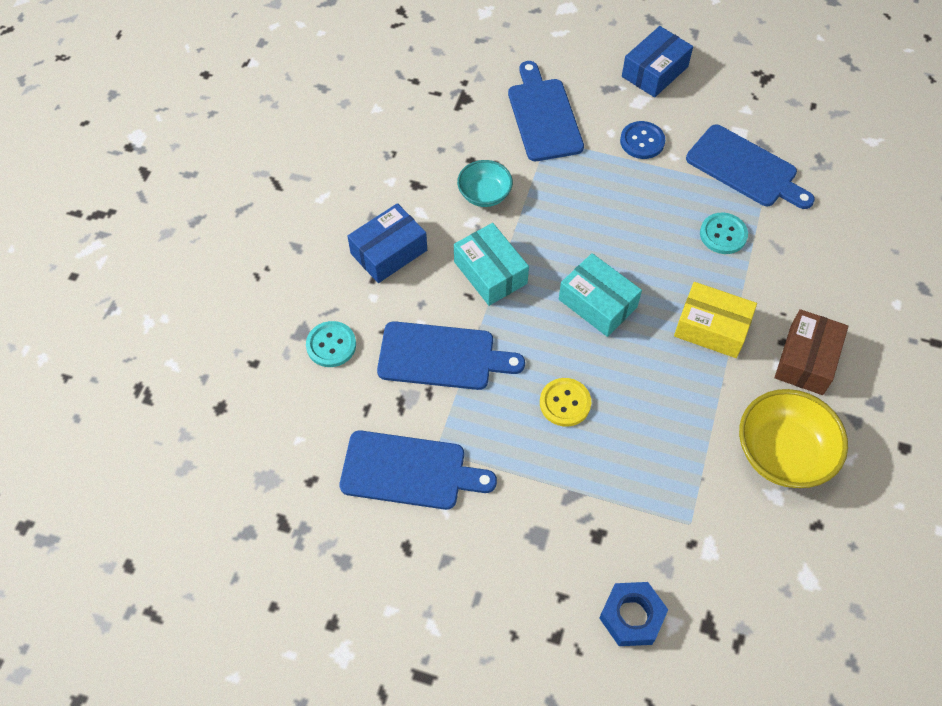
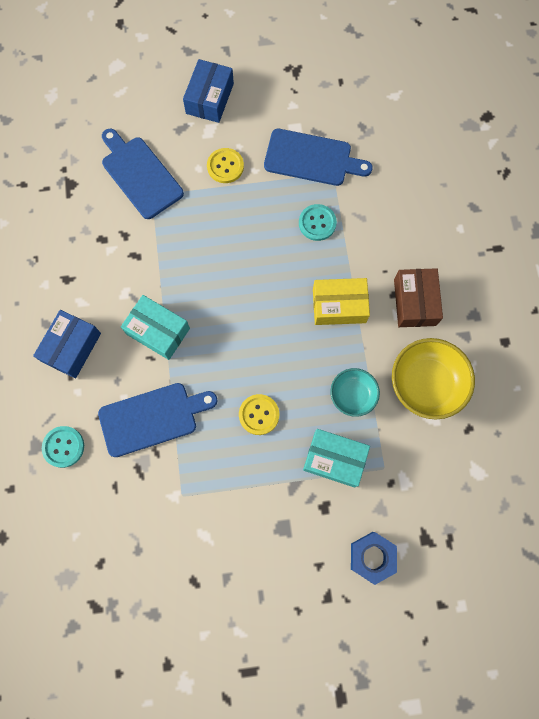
camera: 25 degrees left, 15 degrees up
blue cutting board [340,430,497,510] -> none
turquoise bowl [457,160,513,207] -> turquoise bowl moved to [330,368,380,417]
turquoise box [559,253,642,337] -> turquoise box moved to [303,429,370,487]
blue button [620,121,665,159] -> yellow button [207,148,244,183]

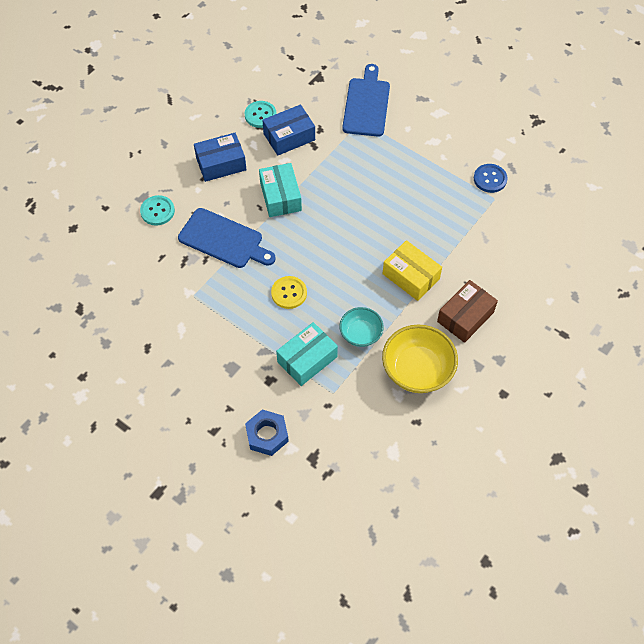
camera: 45 degrees right, 15 degrees down
blue box [183,59,234,123] -> blue box moved to [262,105,315,156]
yellow button [207,148,244,183] -> none
blue cutting board [264,129,373,186] -> blue button [474,164,508,193]
turquoise button [299,204,337,241] -> turquoise button moved to [244,101,277,128]
turquoise box [303,429,370,487] -> turquoise box turned 75 degrees clockwise [276,322,338,386]

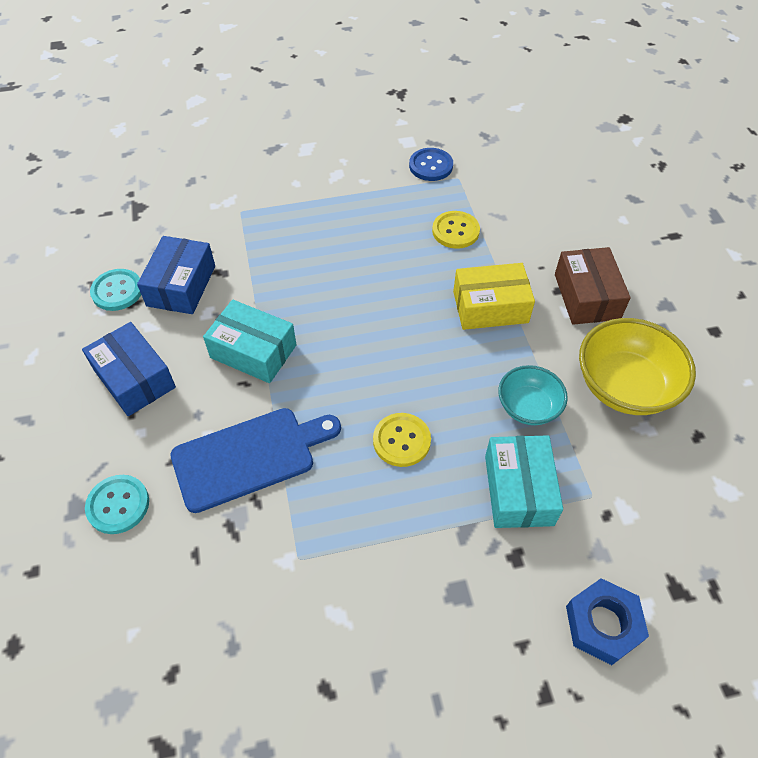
camera: 50 degrees left, 5 degrees down
blue box [194,133,246,182] -> blue box turned 60 degrees counterclockwise [82,322,176,416]
blue cutting board [342,64,390,137] -> none
none -> yellow button [432,211,480,249]

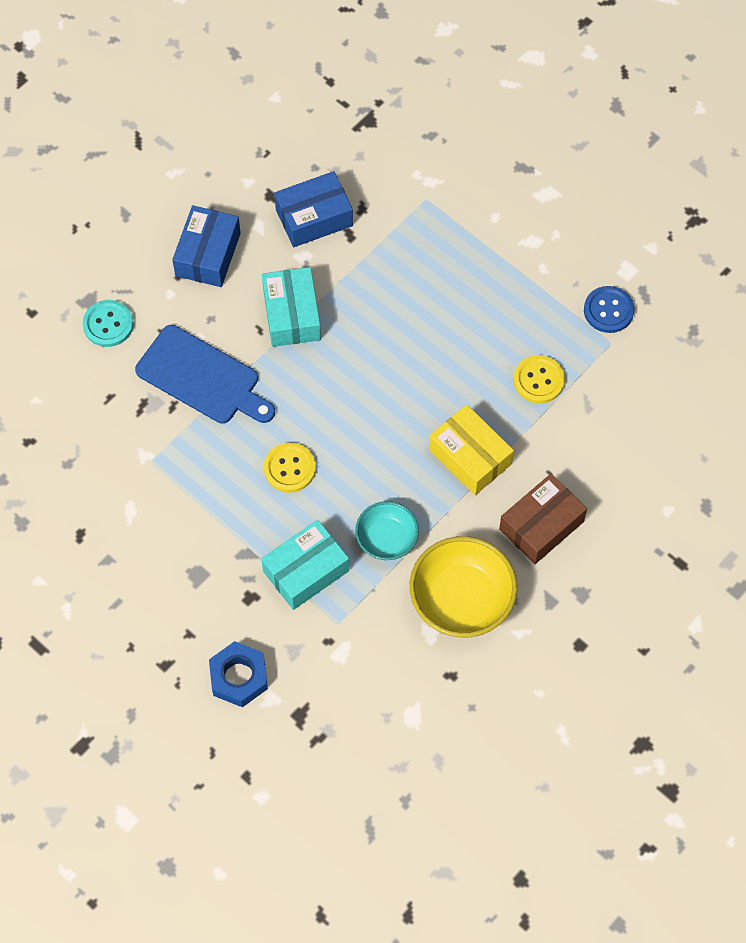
camera: 55 degrees right, 10 degrees up
turquoise button [90,269,141,311] -> none

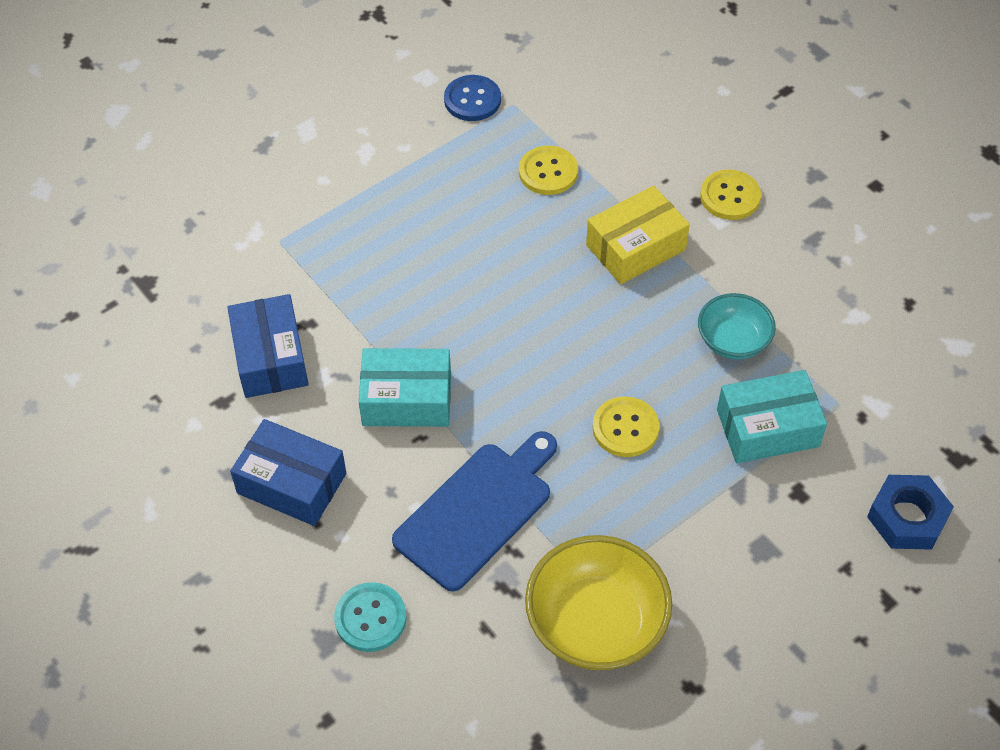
camera: 80 degrees left, 10 degrees down
turquoise box [261,520,349,610] -> turquoise box turned 75 degrees counterclockwise [717,370,827,463]
yellow bowl [410,536,517,637] -> yellow bowl moved to [525,535,672,670]
brown box [499,474,587,564] -> yellow button [700,169,761,220]

